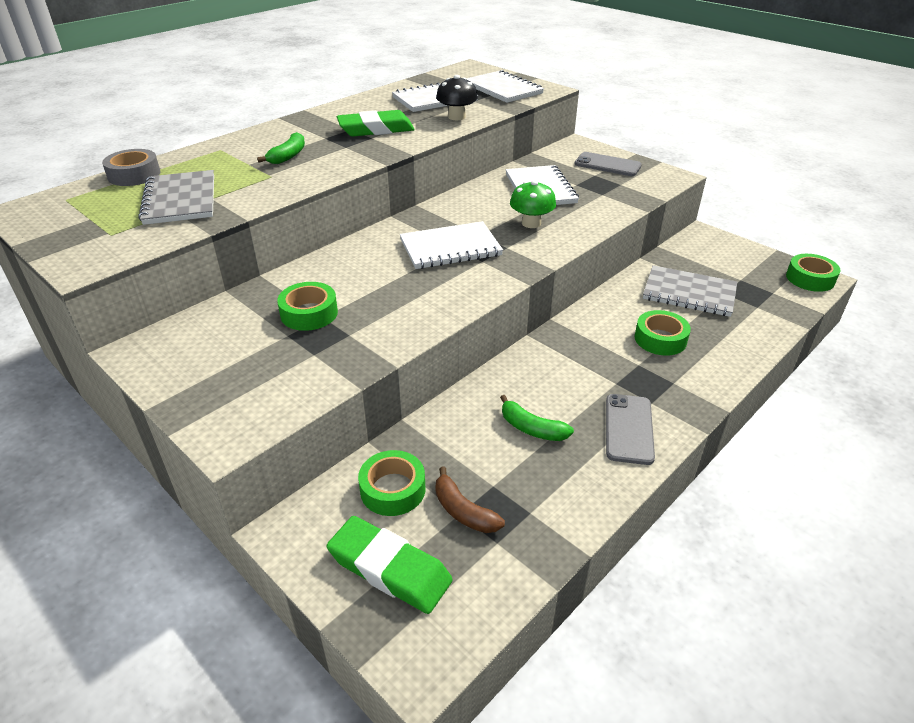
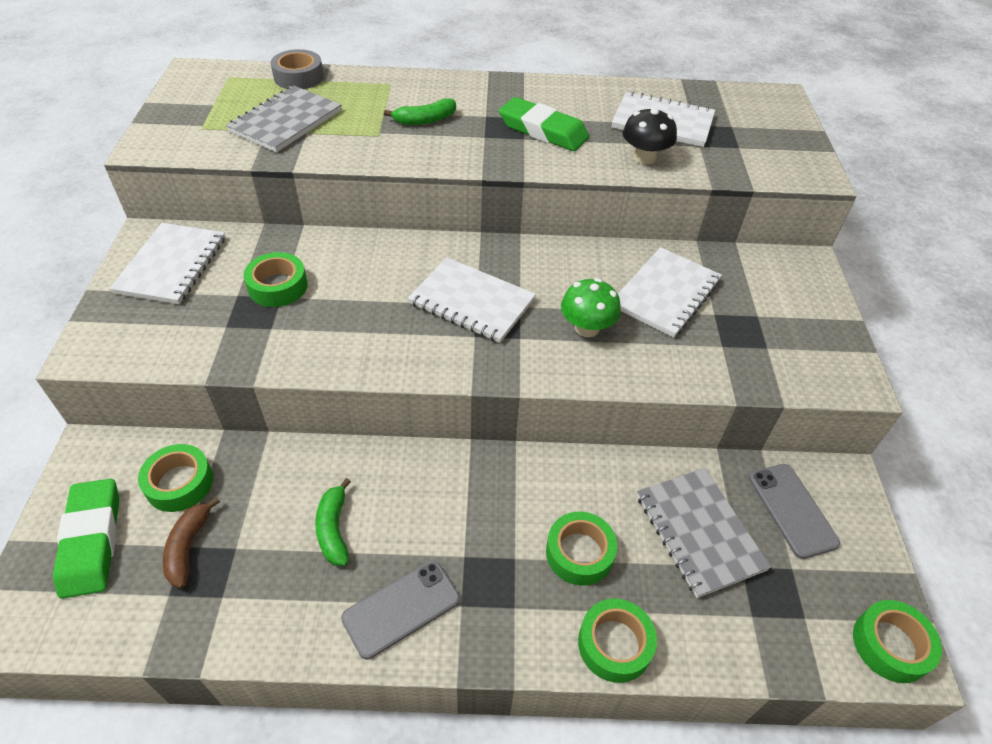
camera: 45 degrees right, 10 degrees up
white notebook [466,70,544,103] -> white notebook moved to [109,223,225,304]
grey phone [575,152,642,176] -> grey phone moved to [749,464,840,559]
none -> green tape [578,598,657,683]

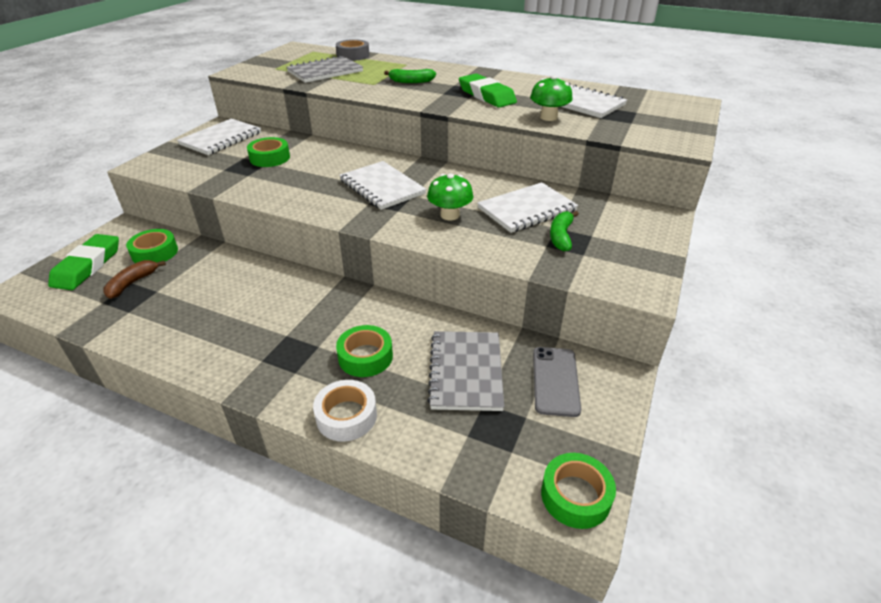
camera: 25 degrees right, 10 degrees down
green banana [315,478,351,566] -> green banana moved to [550,211,579,251]
grey phone [341,561,460,659] -> none
green tape [578,598,657,683] -> white tape [313,380,377,442]
black mushroom [623,107,677,164] -> green mushroom [530,75,573,121]

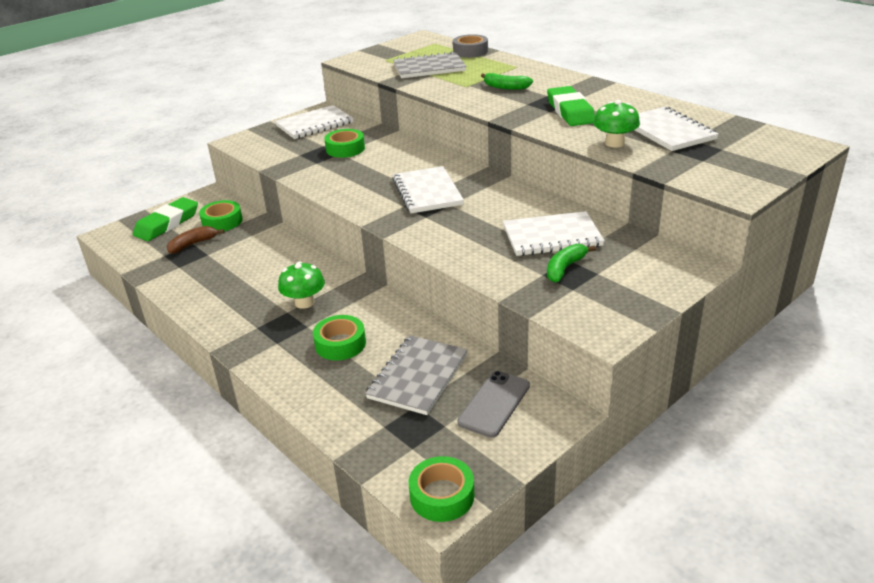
camera: 25 degrees right, 5 degrees down
white tape [313,380,377,442] -> none
green mushroom [427,173,473,221] -> green mushroom moved to [278,262,325,309]

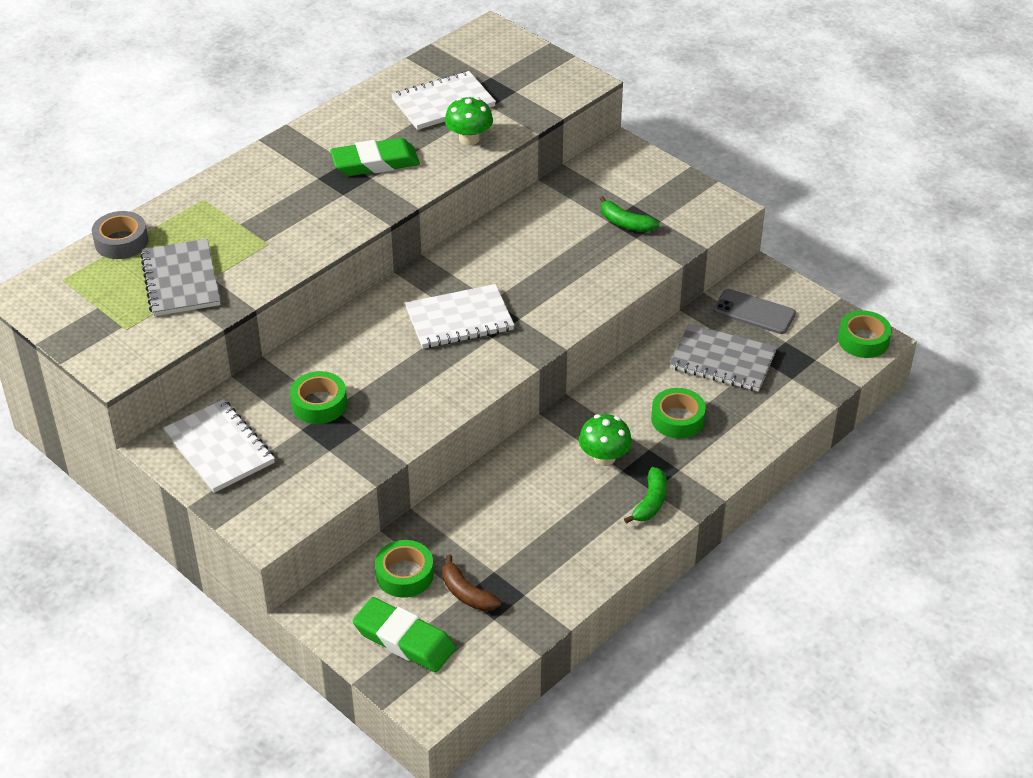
camera: 95 degrees left, 10 degrees up
green banana [481,73,533,90] -> green banana moved to [624,467,667,524]
white notebook [503,211,605,256] -> none

